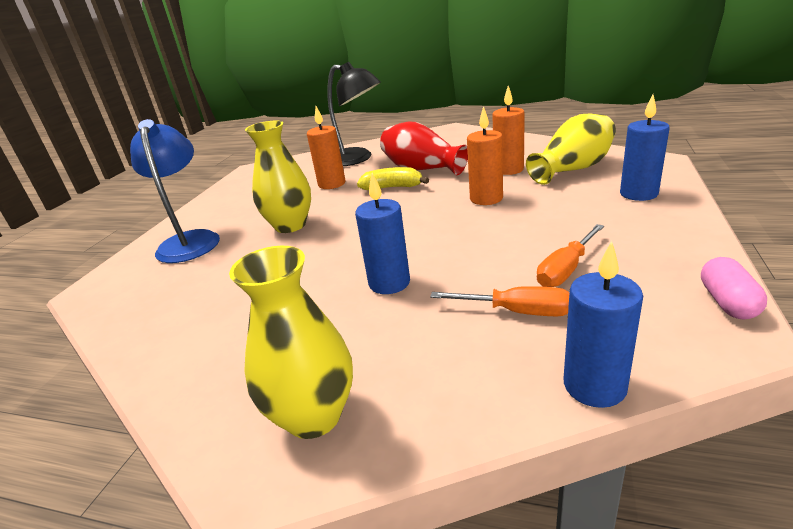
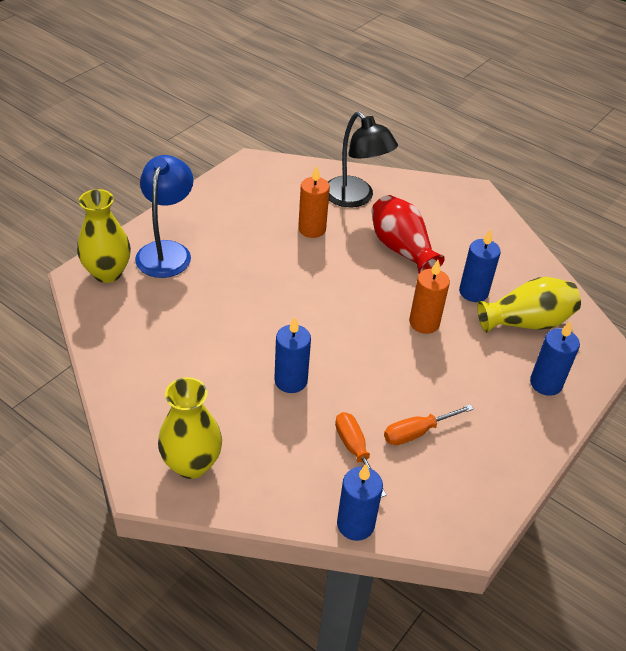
camera: 15 degrees right, 15 degrees up
yellow vase [245,121,311,233] -> yellow vase moved to [77,189,131,283]
yellow banana [357,167,429,190] -> none
orange screwdriver [430,286,569,316] -> orange screwdriver turned 150 degrees counterclockwise [335,412,387,497]
orange candle [492,86,525,175] -> blue candle [459,229,501,302]
pink capsule [701,257,767,320] -> none

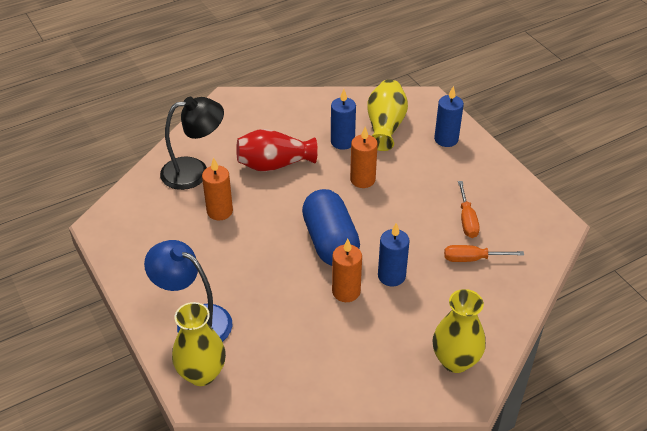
camera: 65 degrees left, 0 degrees up
blue candle [337,464,383,541] -> none
none -> blue capsule [302,189,360,266]
none -> orange candle [332,239,362,302]

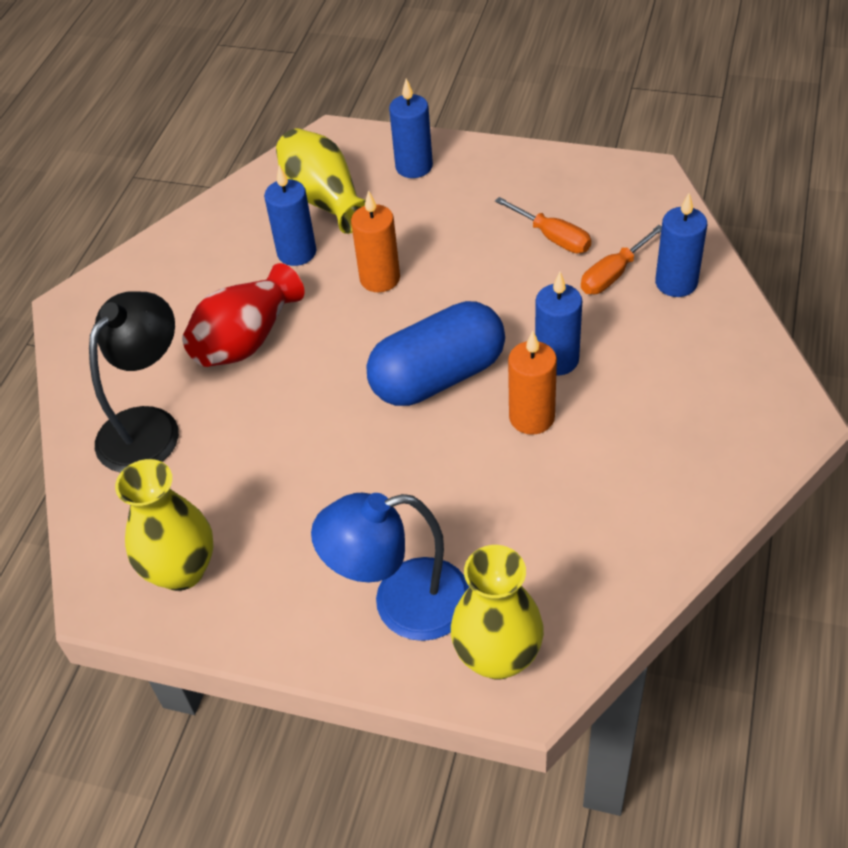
camera: 40 degrees left, 5 degrees up
orange candle [202,157,233,220] -> none
blue capsule [302,189,360,266] -> blue capsule turned 60 degrees counterclockwise [366,301,505,406]
yellow vase [432,289,486,373] -> yellow vase moved to [115,459,214,591]
none -> blue candle [655,193,707,297]

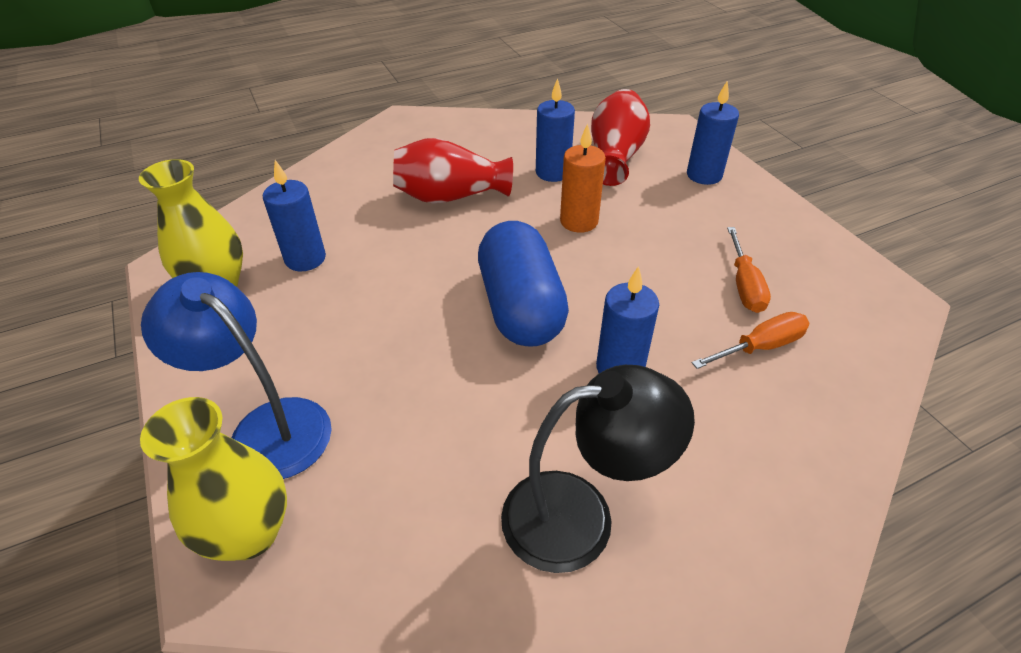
camera: 45 degrees right, 5 degrees down
black lamp [89,291,179,473] -> black lamp moved to [501,365,695,573]
yellow vase [276,128,366,234] -> red vase [591,89,650,186]
blue capsule [366,301,505,406] -> blue capsule turned 60 degrees clockwise [478,221,569,347]
orange candle [508,331,557,435] -> none
orange screwdriver [581,225,662,294] -> orange screwdriver turned 150 degrees clockwise [692,312,809,369]
blue candle [655,193,707,297] -> blue candle moved to [263,160,326,271]

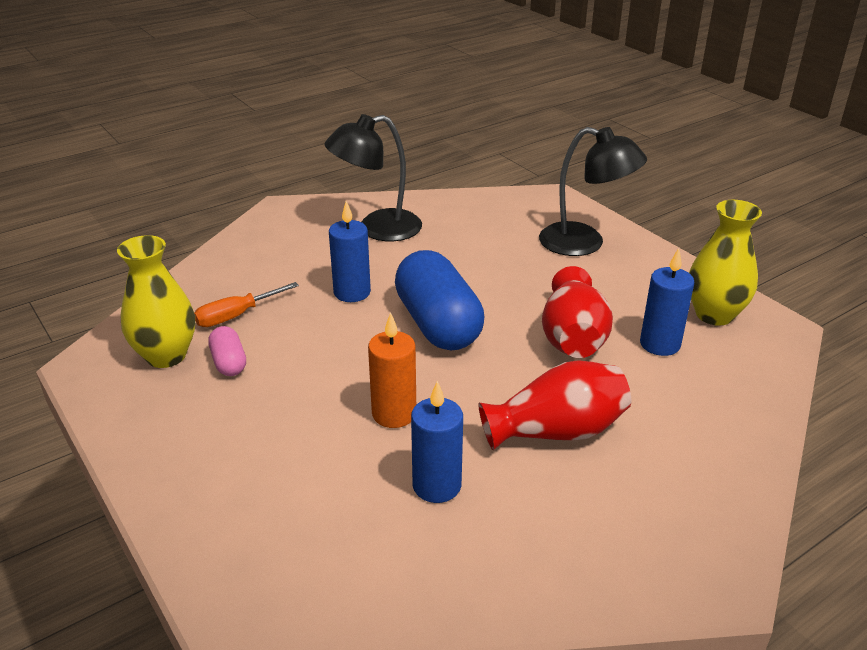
camera: 170 degrees right, 10 degrees down
yellow vase [140,397,287,561] -> yellow vase moved to [117,235,195,368]
blue lamp [141,272,332,479] -> black lamp [539,127,647,256]
red vase [591,89,650,186] -> red vase moved to [542,266,613,358]
blue candle [687,81,739,185] -> none
orange screwdriver [727,227,771,313] -> pink capsule [208,326,246,376]

